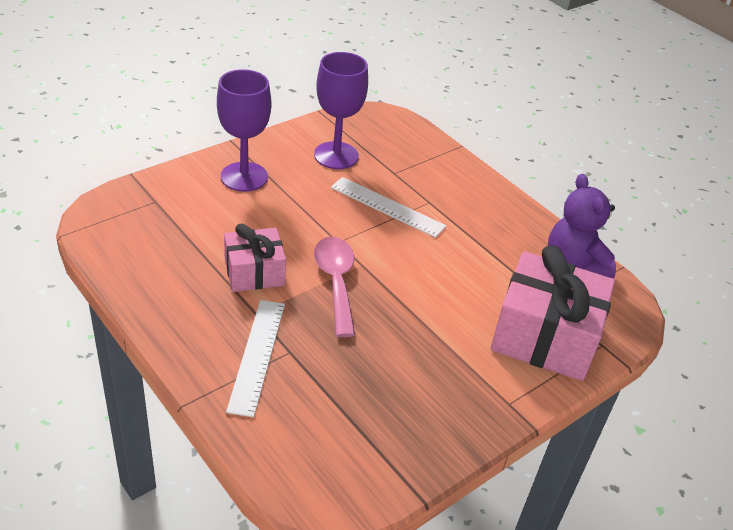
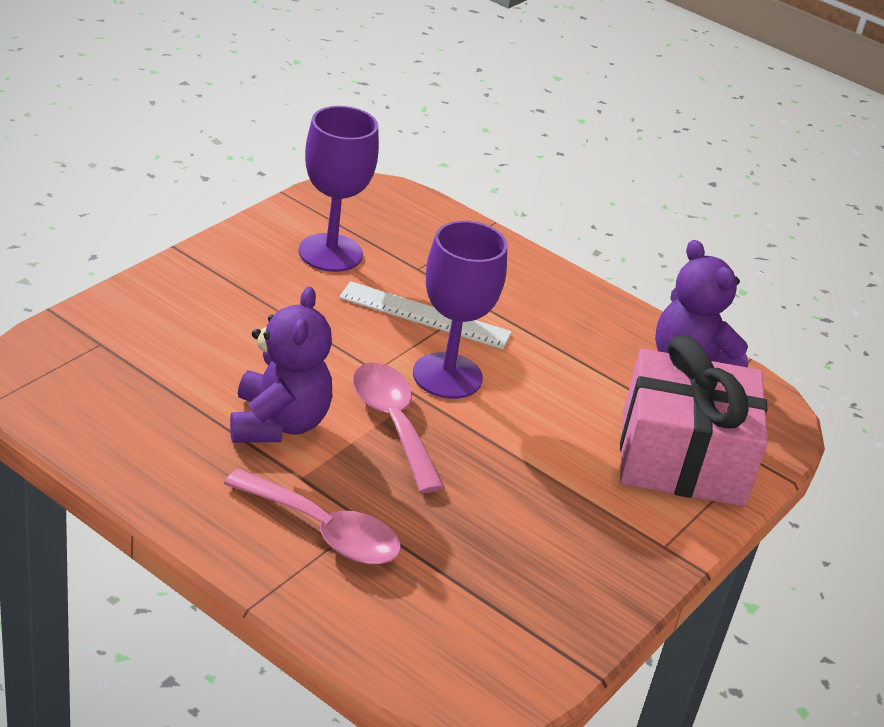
camera: 15 degrees left, 5 degrees down
purple goblet [217,69,271,192] -> purple goblet moved to [413,221,508,399]
pink gift [224,224,286,292] -> purple teddy bear [230,286,332,443]
white ruler [226,300,285,417] -> pink spoon [224,469,401,564]

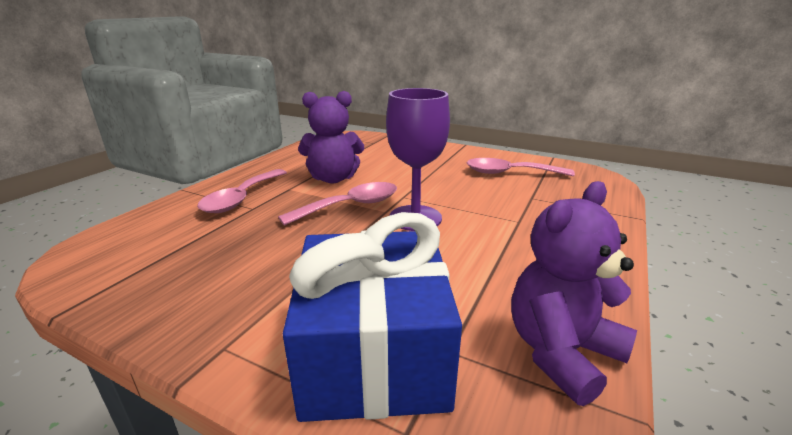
camera: 85 degrees right, 10 degrees down
purple goblet [299,106,379,272] -> pink spoon [467,158,575,177]
white ruler [339,281,512,349] -> none
pink gift [620,335,768,506] -> blue gift [283,212,462,422]

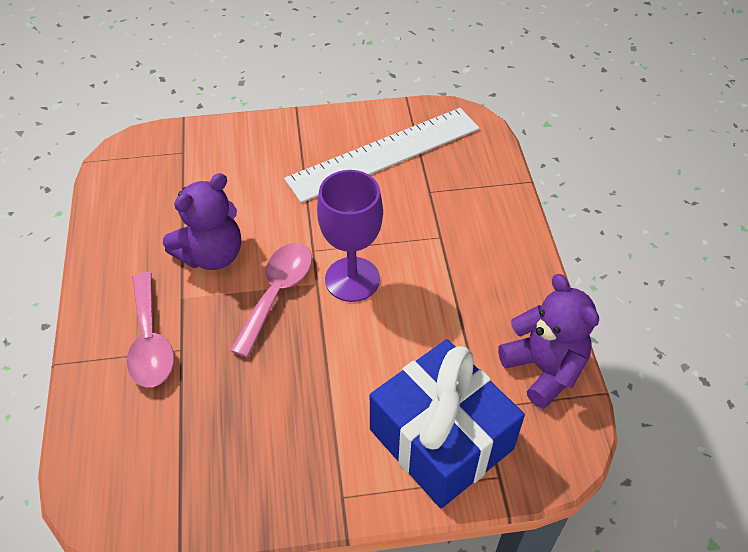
camera: 35 degrees left, 25 degrees up
pink spoon [467,158,575,177] -> white ruler [284,108,480,203]
purple teddy bear [511,181,637,406] -> purple teddy bear turned 135 degrees clockwise [498,274,599,409]

